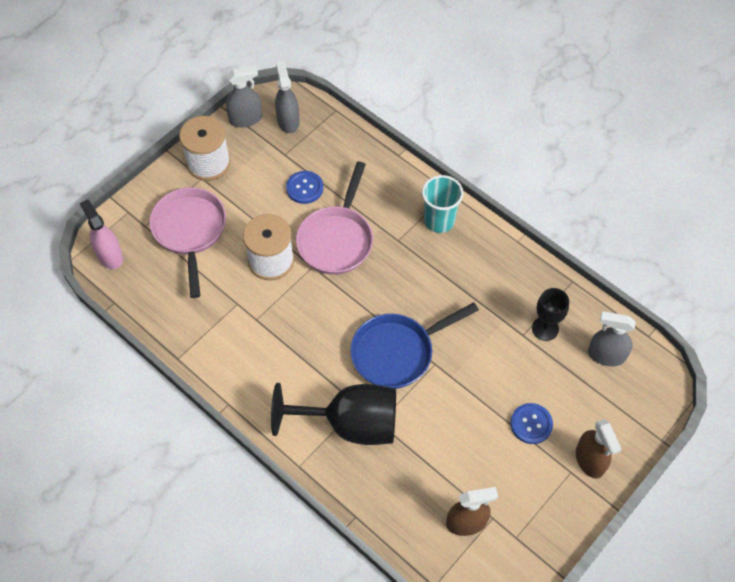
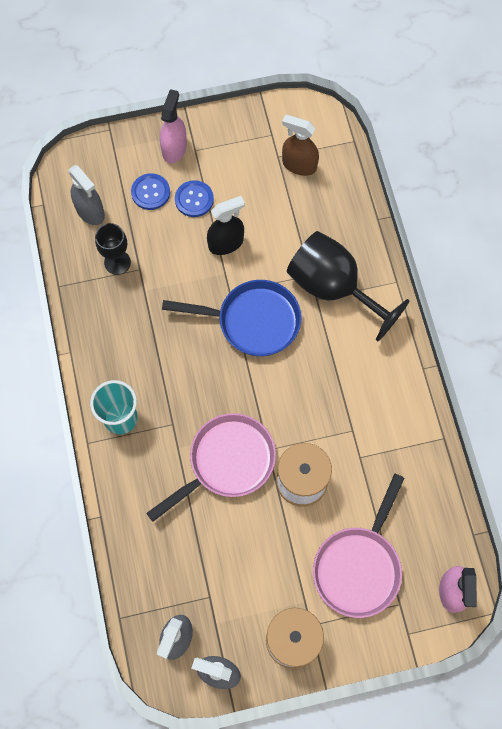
camera: 145 degrees left, 10 degrees up
blue button [286,171,323,204] -> blue button moved to [131,173,170,210]
brown spray bottle [576,419,622,479] -> pink spray bottle [160,89,187,163]
none -> black spray bottle [207,196,245,255]

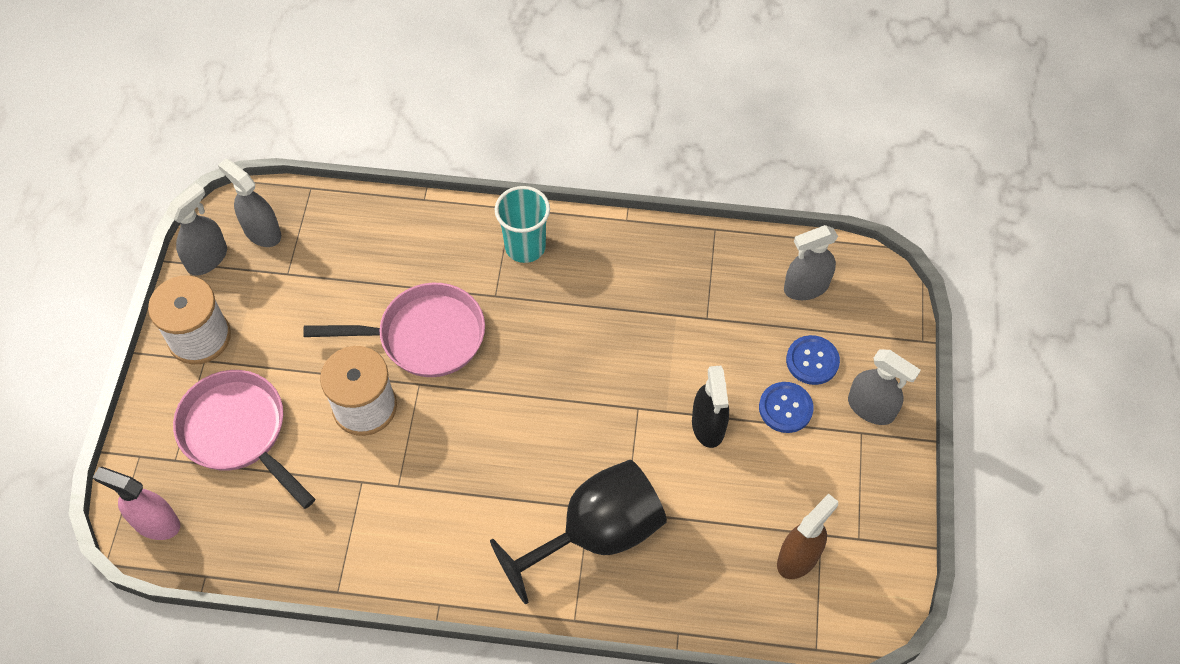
camera: 110 degrees right, 10 degrees down
black goblet [95,223,131,275] -> none
pink pan [146,413,276,522] -> pink pan turned 75 degrees counterclockwise [303,283,485,377]
pink spray bottle [160,89,187,163] -> grey spray bottle [848,349,921,425]
blue pan [162,280,301,356] -> none

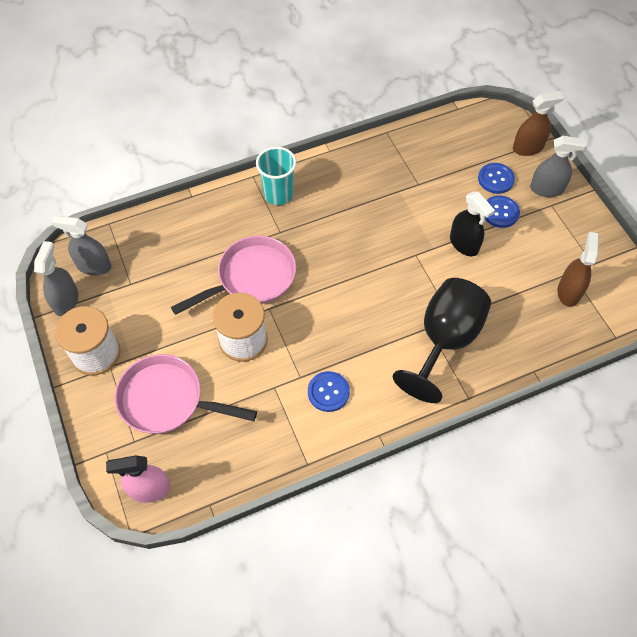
camera: 30 degrees left, 0 degrees up
grey spray bottle [784,225,838,300] -> none
none -> blue button [308,371,350,412]
none -> brown spray bottle [513,91,565,156]

